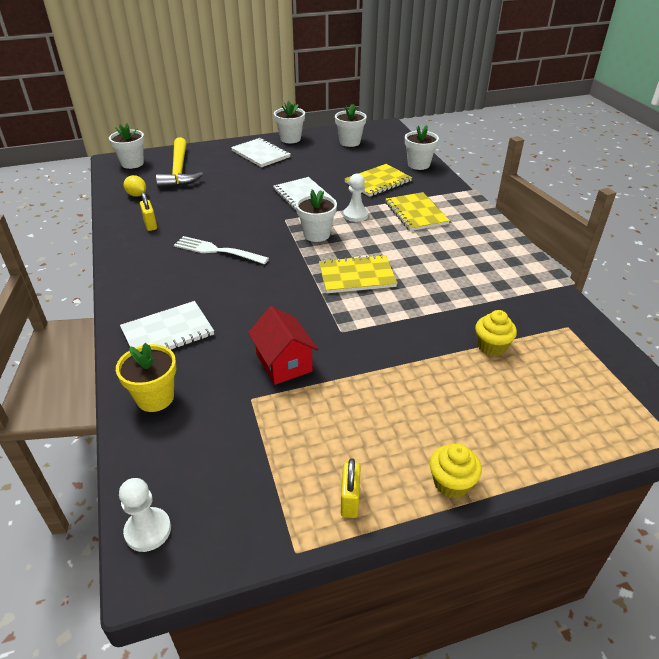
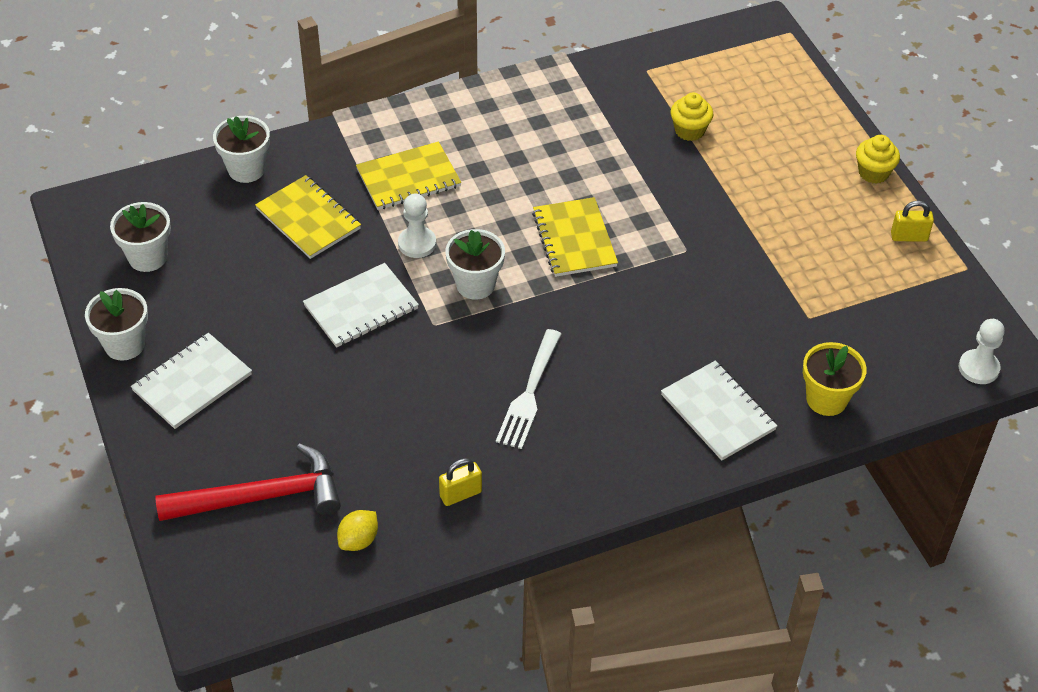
camera: 95 degrees left, 10 degrees up
white flower pot [109,124,145,169] -> none
yellow hammer [156,137,203,188] -> red hammer [155,443,341,521]
red house [248,306,318,385] -> none

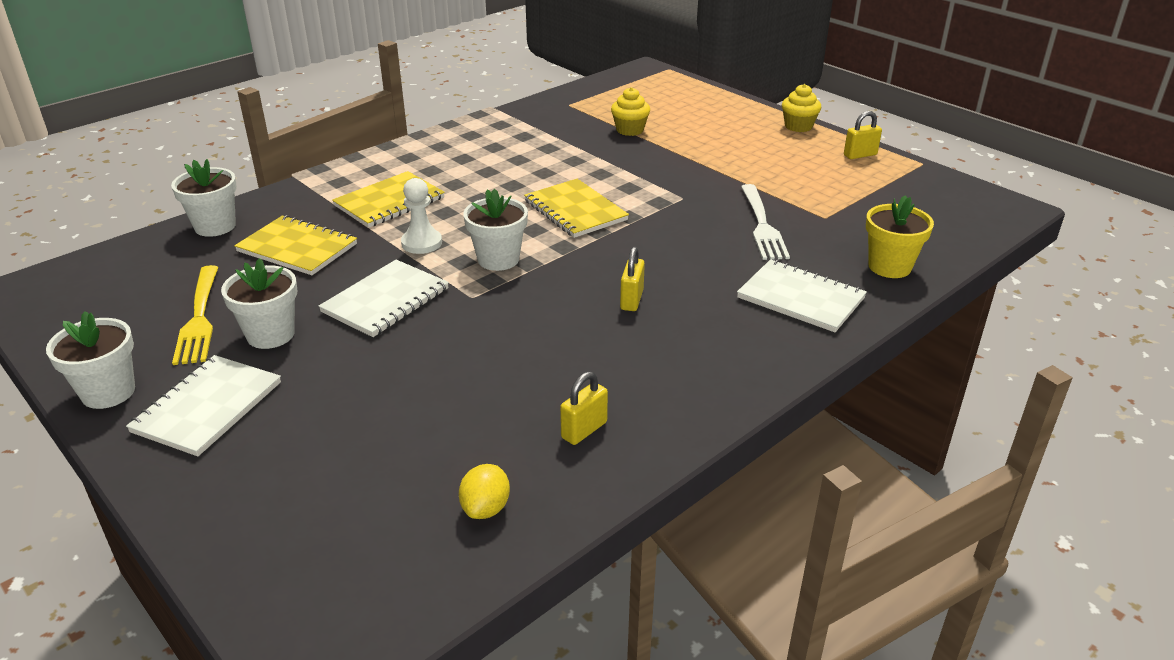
camera: 20 degrees left, 15 degrees down
white flower pot [110,202,171,272] -> white flower pot moved to [221,258,298,349]
red hammer [155,443,341,521] -> none
white fork [496,329,561,449] -> white fork moved to [741,184,790,260]
white pawn [959,319,1005,384] -> none
none -> yellow fork [172,265,218,365]
none -> yellow padlock [620,247,645,311]

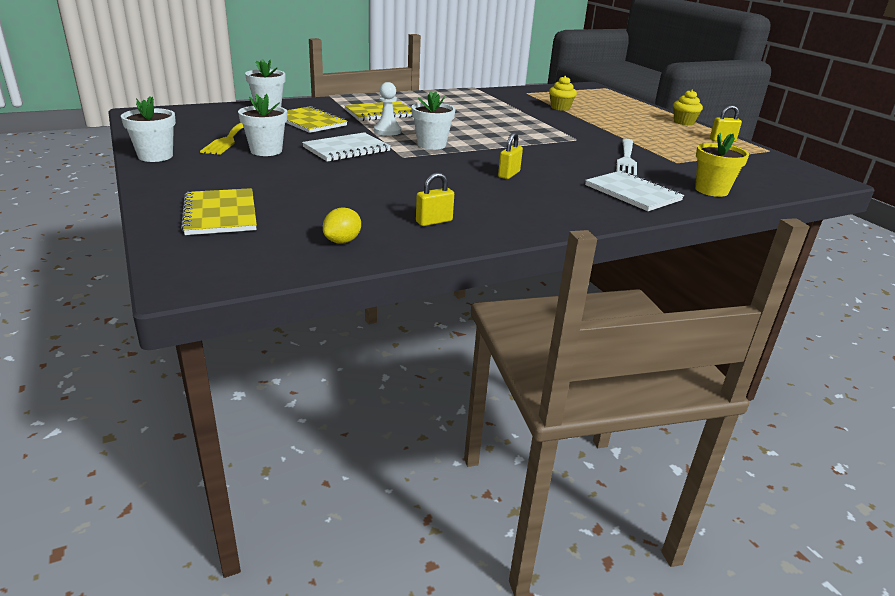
camera: 15 degrees right, 5 degrees down
white notebook [126,355,281,456] -> none
yellow notebook [524,179,629,238] -> yellow notebook moved to [181,188,257,235]

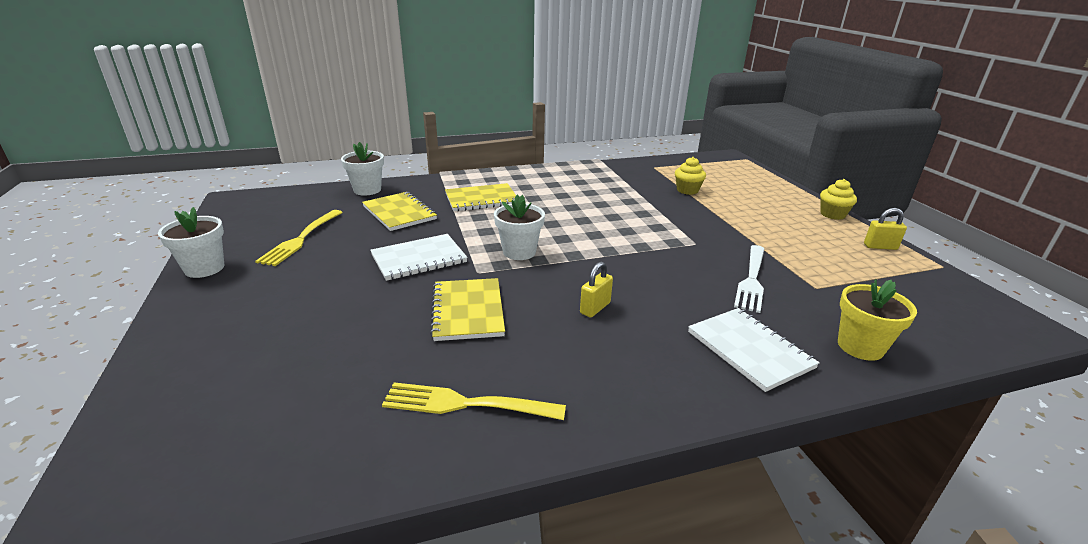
camera: 10 degrees right, 0 degrees up
yellow notebook [181,188,257,235] -> yellow notebook moved to [430,278,505,341]
white flower pot [238,94,287,156] -> none
yellow lemon [323,207,361,244] -> none
white pawn [374,82,401,136] -> none
yellow padlock [416,172,454,226] -> yellow fork [382,382,566,420]

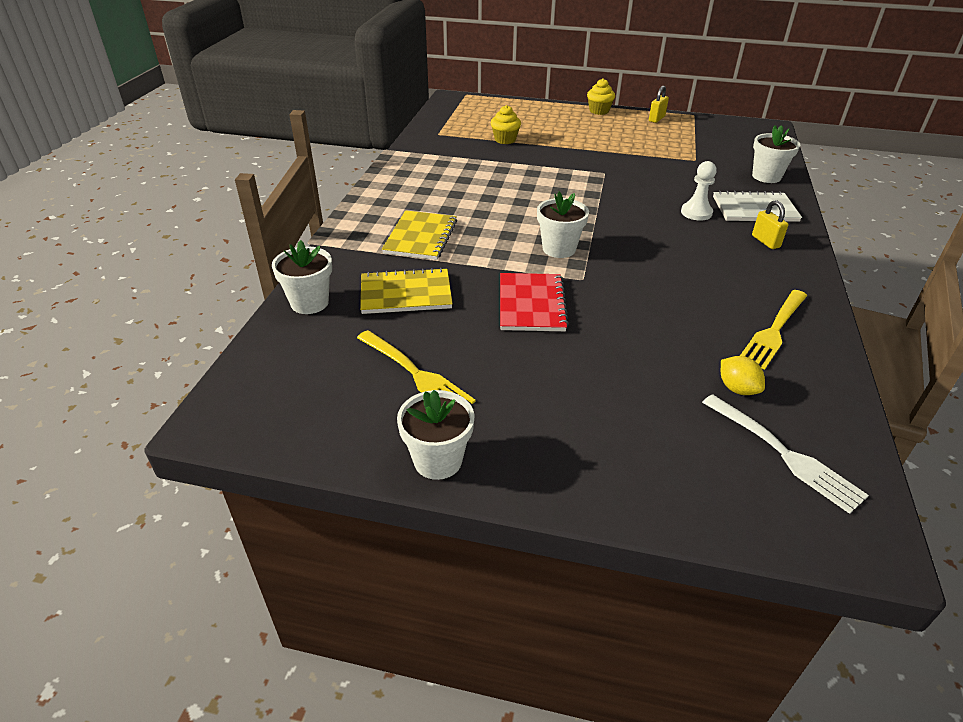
camera: 60 degrees left, 10 degrees up
white notebook [370,234,467,281] -> red notebook [500,273,569,331]
yellow notebook [430,278,505,341] -> none
yellow padlock [580,262,613,318] -> yellow padlock moved to [752,200,789,249]
white fork [734,245,764,313] -> white fork moved to [702,394,869,514]
yellow flower pot [838,279,917,361] -> white flower pot [752,125,800,183]
none -> white pawn [681,161,717,221]
none -> yellow lemon [721,356,765,395]

